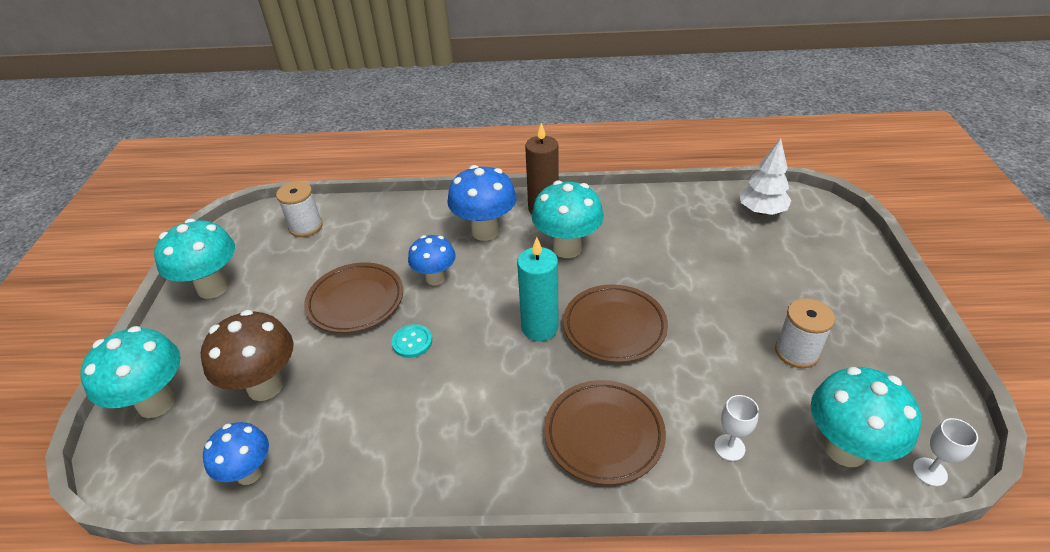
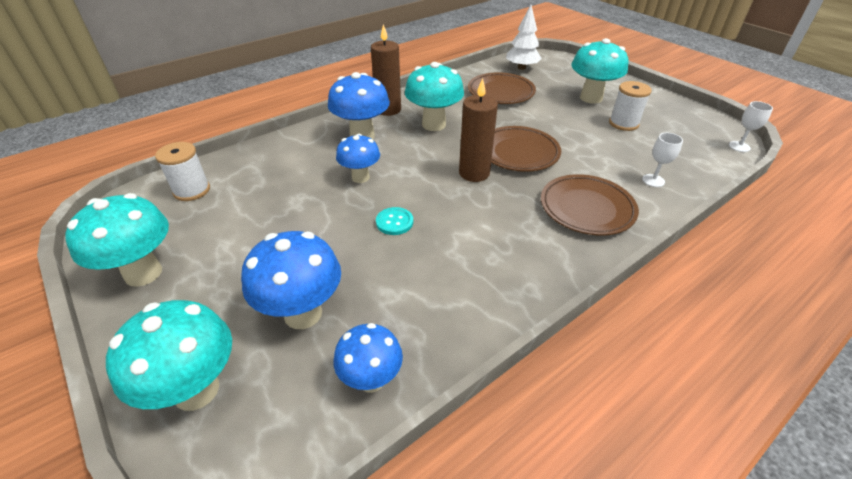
camera: 40 degrees left, 0 degrees up
brown mushroom [201,310,293,401] -> blue mushroom [241,231,341,329]
brown plate [304,262,403,333] -> brown plate moved to [468,72,536,104]
turquoise candle [517,237,559,341] -> brown candle [459,78,498,182]
turquoise mushroom [811,367,921,467] -> turquoise mushroom moved to [571,38,628,104]

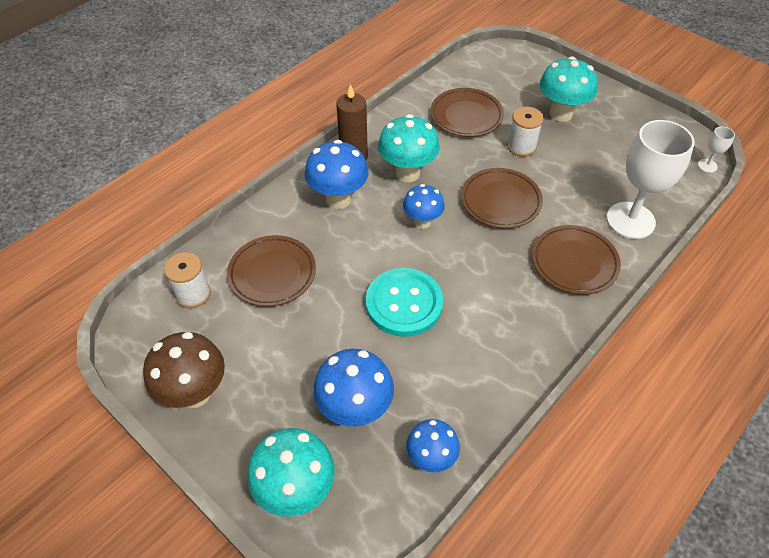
camera: 10 degrees left, 10 degrees up
turquoise mushroom [65,193,169,287] -> brown mushroom [143,332,225,408]
blue mushroom [336,134,380,183] -> blue mushroom moved to [403,184,445,229]
turquoise button [376,207,413,235] -> turquoise button [366,268,443,337], size x2.20
brown candle [459,78,498,182] -> none
white tree [506,5,542,70] -> none
white spool [609,81,652,131] -> white spool moved to [507,107,544,157]
white goblet [642,133,683,187] -> white goblet [607,120,695,239], size x2.37
none -> brown plate [227,235,316,306]

